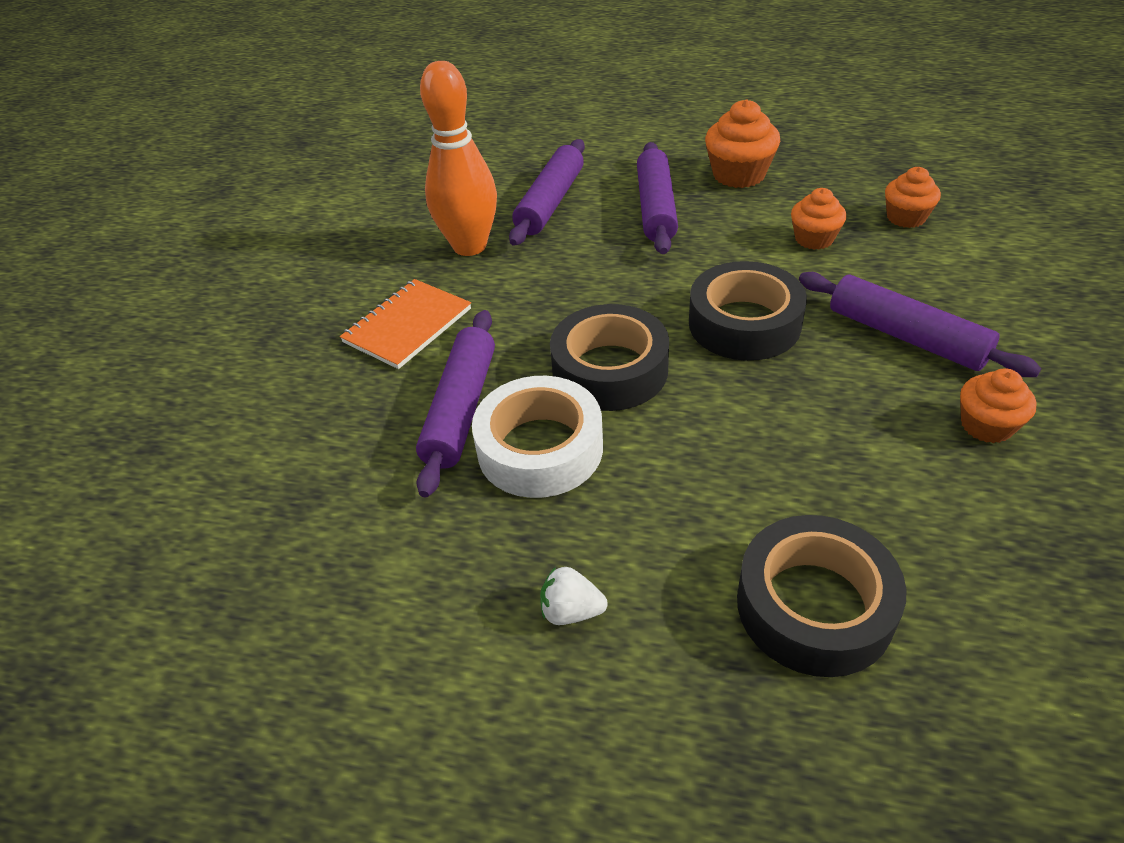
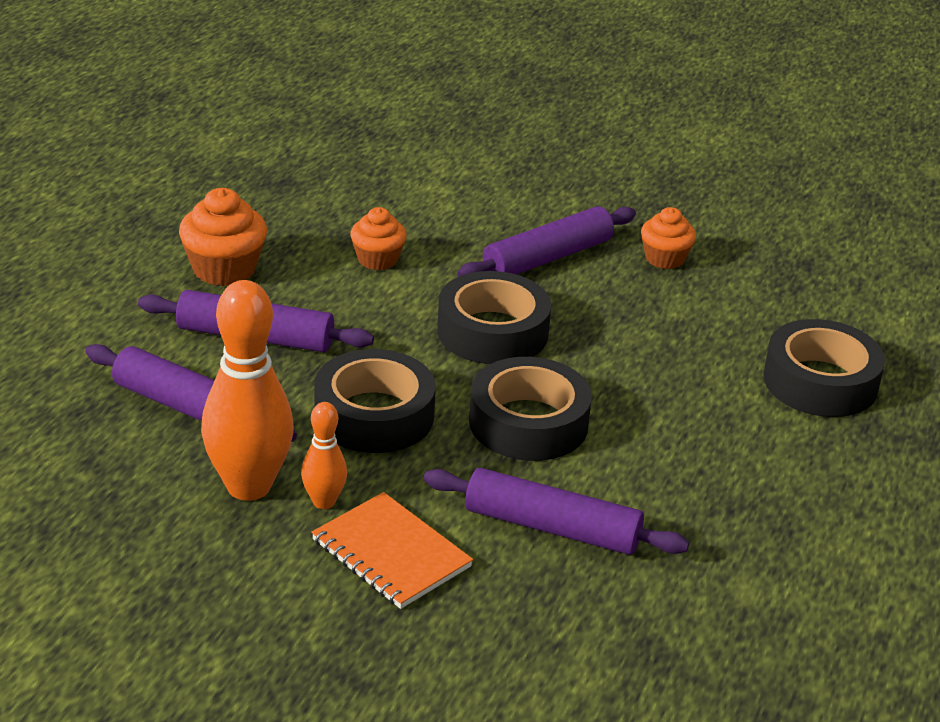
camera: 85 degrees left, 10 degrees down
white tape [472,376,603,498] -> none
white strawberry [540,567,608,625] -> none
orange cupcake [885,167,941,228] -> none
none -> orange bowling pin [301,402,347,509]
none -> black tape [315,349,436,453]

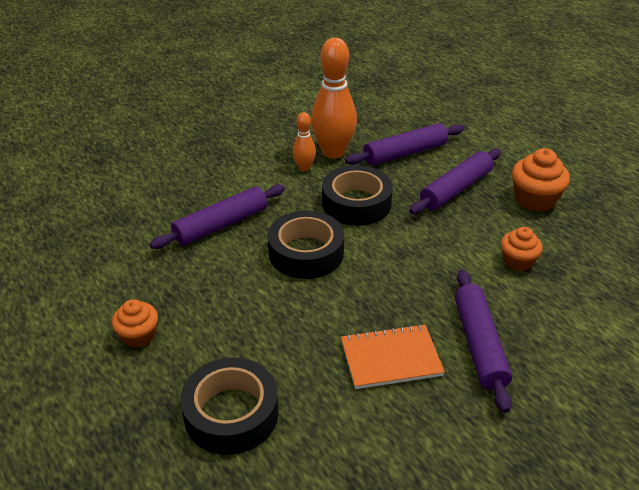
camera: 125 degrees right, 5 degrees up
orange notebook [311,492,473,609] -> orange notebook moved to [341,324,445,389]
black tape [437,271,551,364] -> none
orange cupcake [641,207,696,269] -> orange cupcake moved to [112,299,158,348]

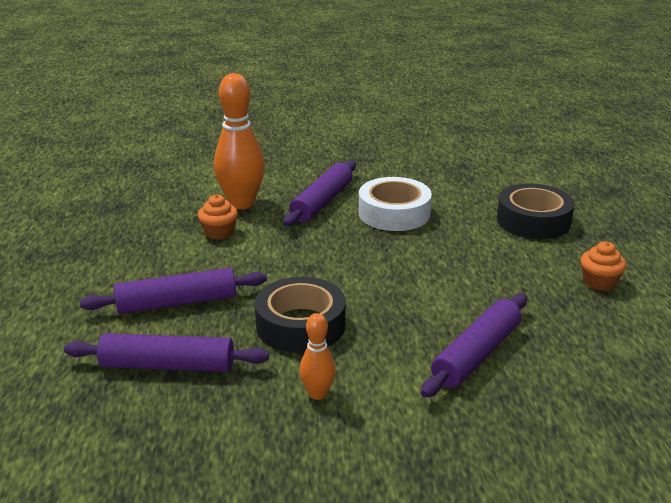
camera: 150 degrees left, 10 degrees down
purple rolling pin [149,184,285,249] -> purple rolling pin turned 45 degrees counterclockwise [421,294,527,398]
black tape [268,211,344,279] -> none
orange bowling pin [311,37,357,159] -> orange bowling pin moved to [214,73,265,209]
orange notebook [341,324,445,389] -> white tape [359,177,432,231]
orange cupcake [512,148,570,212] -> none

